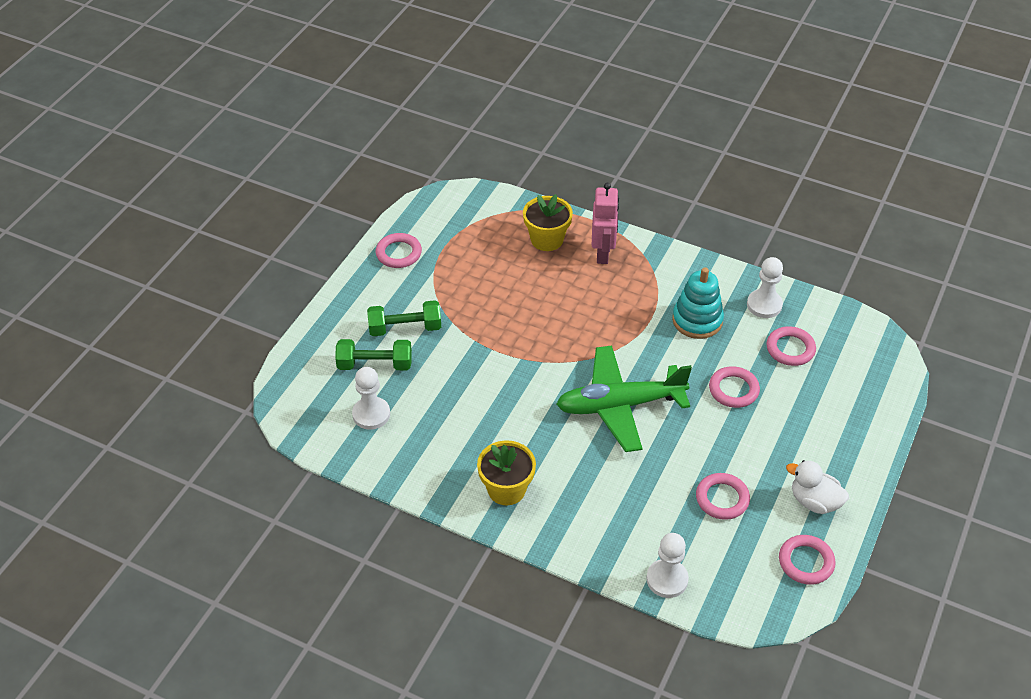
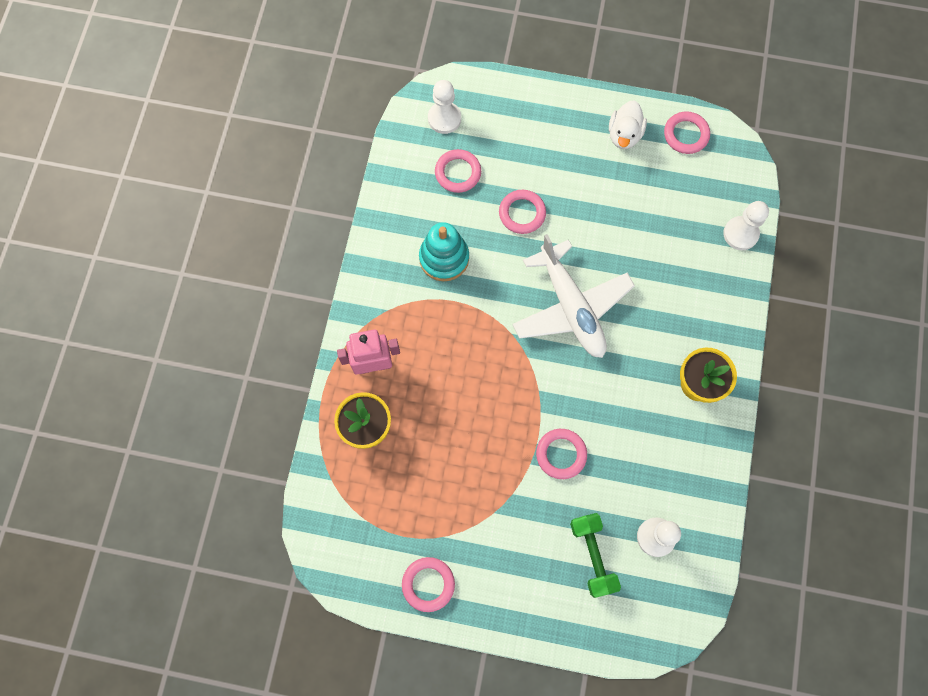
camera: 105 degrees left, 25 degrees up
green dumbbell [367,300,441,336] -> none
green plane [556,345,692,452] -> white plane [512,234,635,358]
pink ring [696,473,750,520] -> pink ring moved to [536,429,587,479]
white pawn [747,257,783,318] -> white pawn moved to [428,80,461,134]

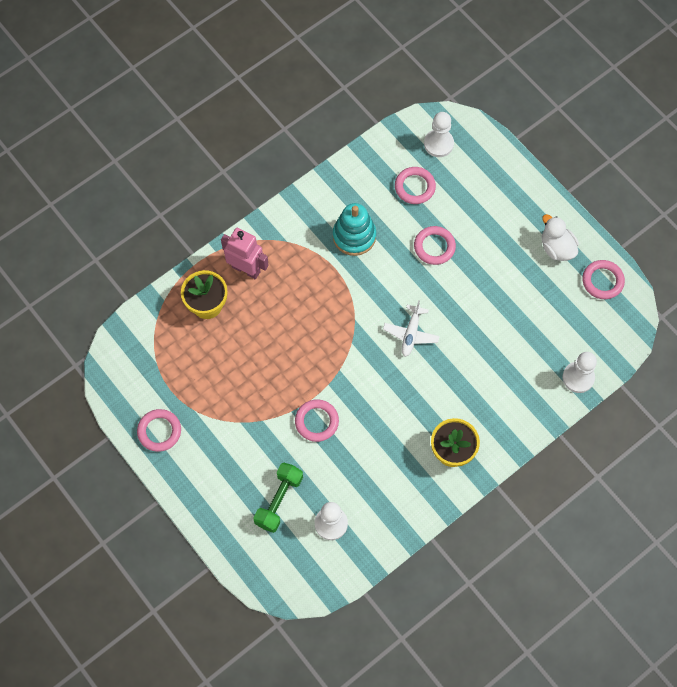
camera: 40 degrees right, 5 degrees down
white plane [512,234,635,358] -> white plane [383,300,440,357], size x0.50
white duck [609,100,647,149] -> white duck turned 90 degrees clockwise [542,214,579,261]

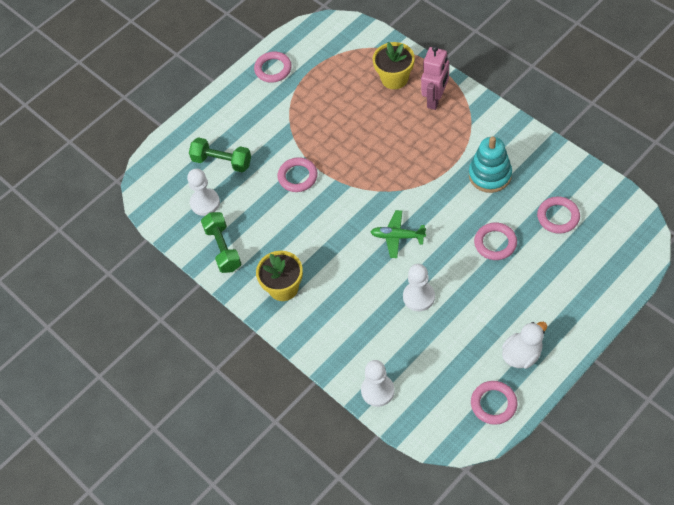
camera: 90 degrees right, 10 degrees down
white plane [383,300,440,357] -> green plane [371,210,426,258]
white pawn [424,112,454,157] -> white pawn moved to [403,264,435,311]
none -> green dumbbell [201,212,241,273]

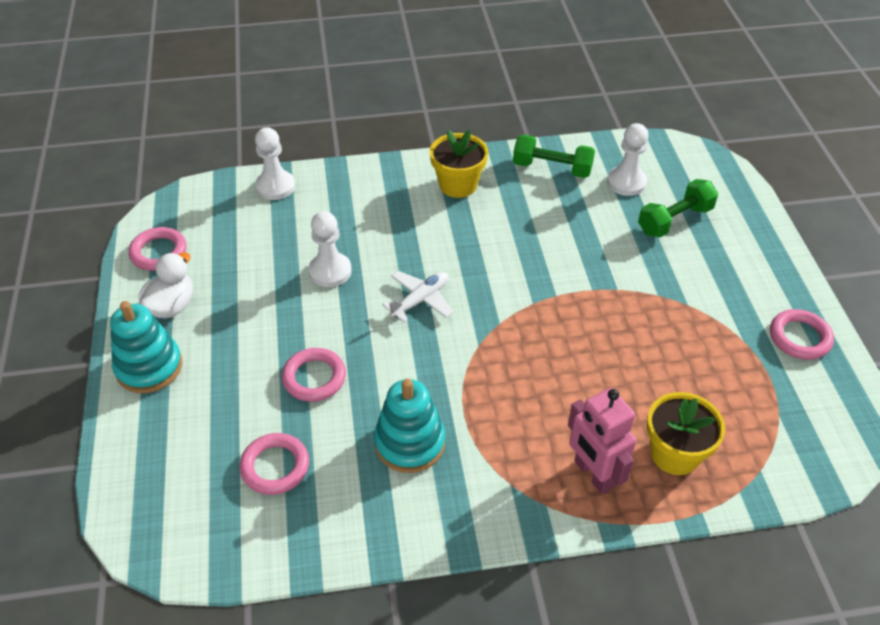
camera: 120 degrees right, 10 degrees down
pink ring [278,157,318,192] -> none
green plane [371,210,426,258] -> white plane [382,271,453,322]
white duck [502,322,547,369] -> white duck turned 150 degrees counterclockwise [139,252,193,318]
none -> turquoise stacking toy [110,301,182,393]

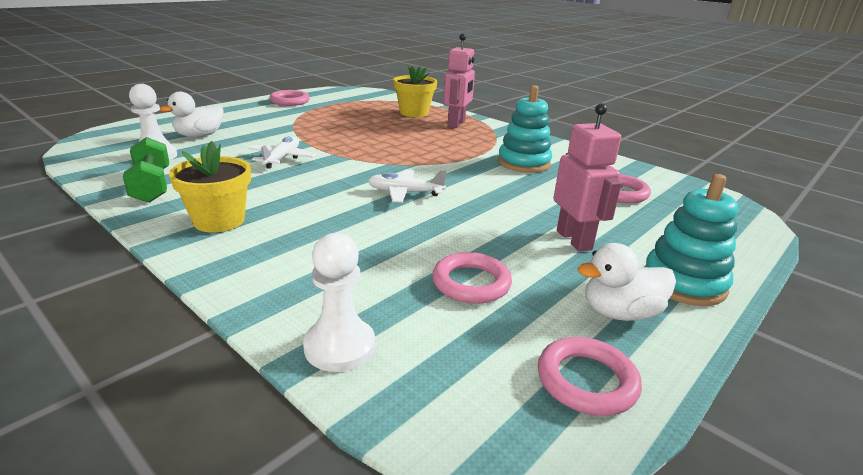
camera: 130 degrees left, 20 degrees down
pink ring [282,348,346,402] -> pink ring moved to [432,252,512,304]
white pawn [308,211,352,287] -> none
green dumbbell [638,179,718,238] -> white duck [160,92,224,137]
none -> white plane [248,137,316,169]
none -> pink robot [553,103,622,252]

